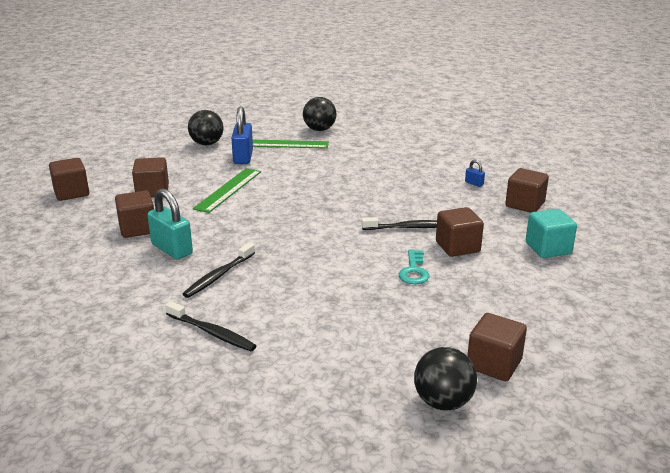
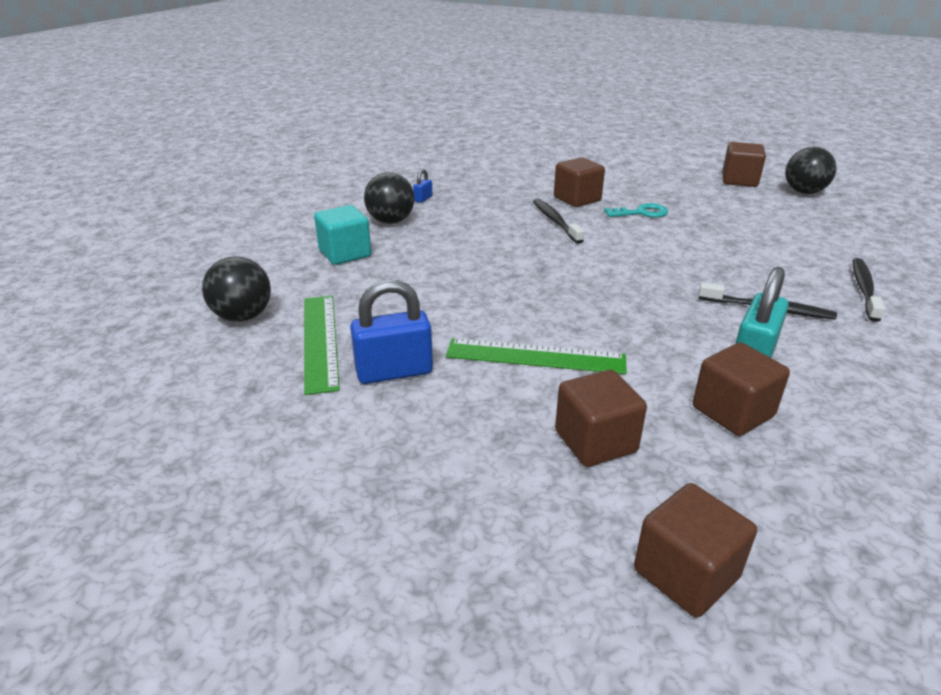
camera: 105 degrees left, 5 degrees up
black ball [188,110,224,145] -> black ball moved to [364,172,414,224]
brown cube [505,168,549,213] -> none
turquoise cube [526,209,577,258] -> turquoise cube moved to [314,205,371,265]

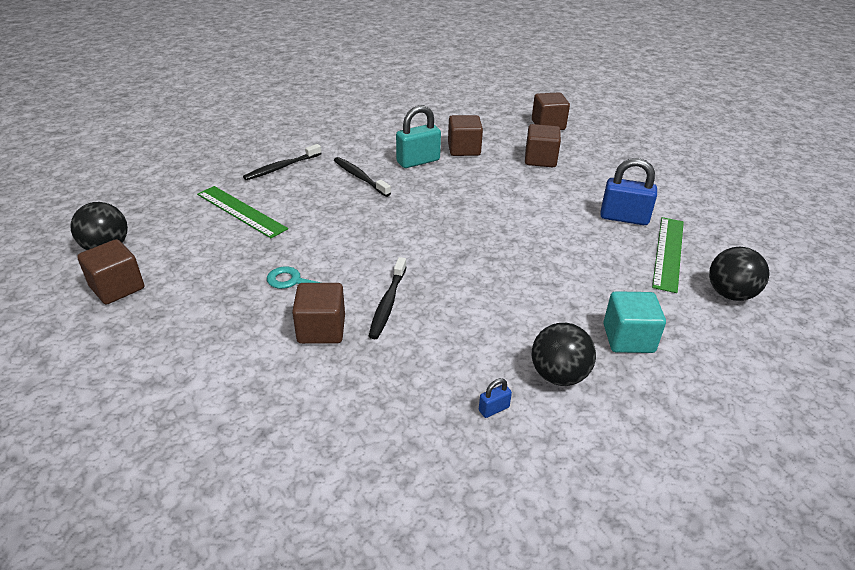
camera: 150 degrees left, 5 degrees up
green ruler [446,338,627,374] -> green ruler moved to [197,186,288,238]

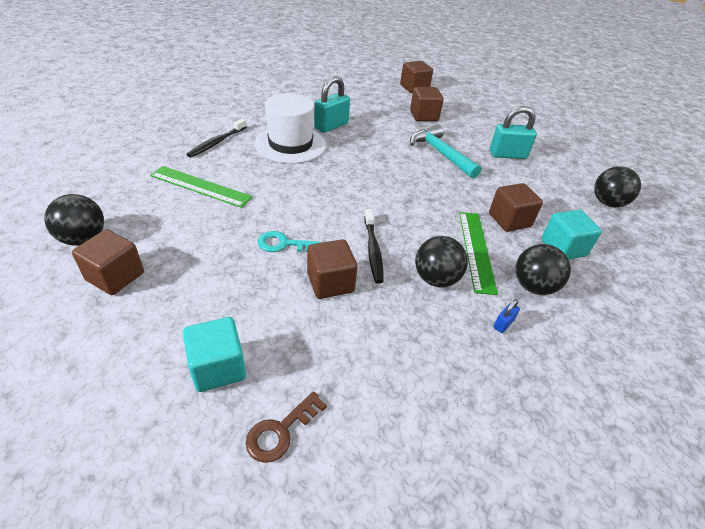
camera: 20 degrees left, 5 degrees up
black toothbrush [334,157,391,197] -> white hat [254,93,326,164]
brown cube [448,115,483,156] -> brown cube moved to [489,183,543,232]
blue padlock [600,158,657,225] -> turquoise padlock [490,106,537,159]
green ruler [652,217,684,293] -> green ruler moved to [459,212,498,295]
none -> turquoise cube [183,317,246,392]
none -> brown key [246,391,327,463]
none -> turquoise hammer [410,124,481,179]
none -> black ball [415,236,468,287]

